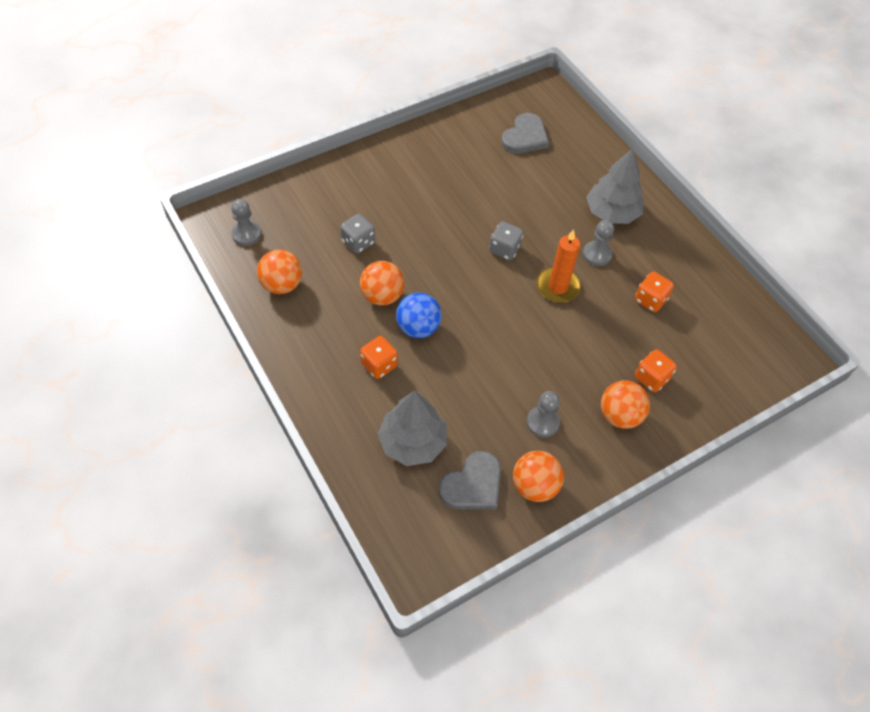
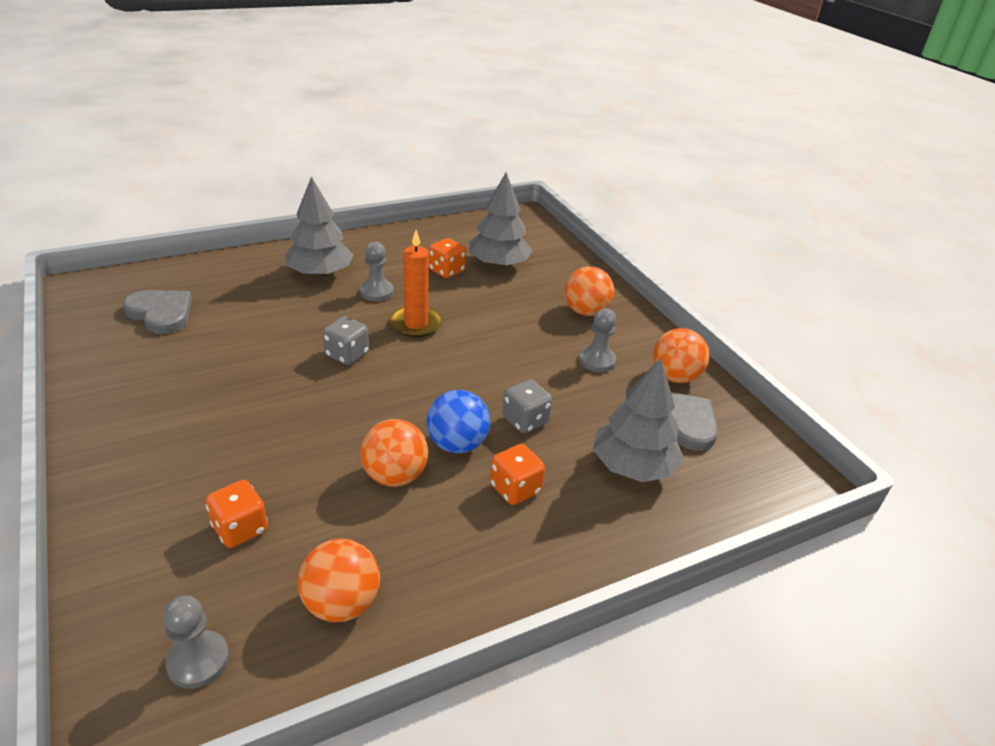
camera: 85 degrees left, 20 degrees down
grey dice [340,214,375,254] -> grey dice moved to [503,379,552,433]
orange dice [635,349,677,392] -> orange dice moved to [206,480,268,548]
none -> grey tree [469,172,533,268]

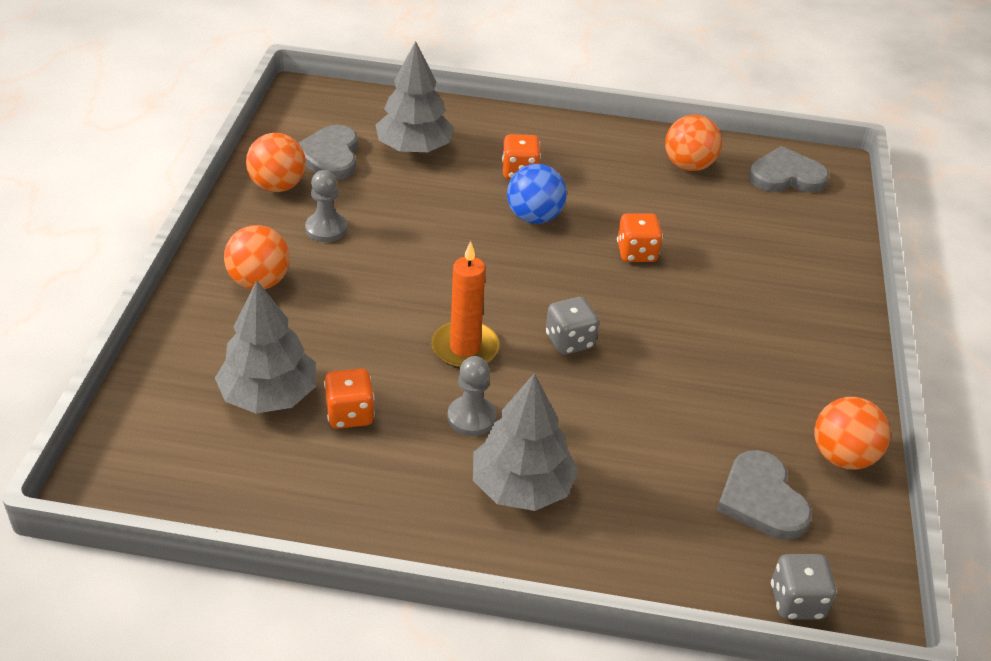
camera: 145 degrees left, 5 degrees up
grey pawn [163,596,229,689] -> grey heart [749,146,829,192]
orange dice [206,480,268,548] -> orange dice moved to [617,213,663,262]
orange ball [360,419,428,487] -> orange ball moved to [815,397,890,470]
grey dice [503,379,552,433] -> grey dice moved to [771,554,837,620]

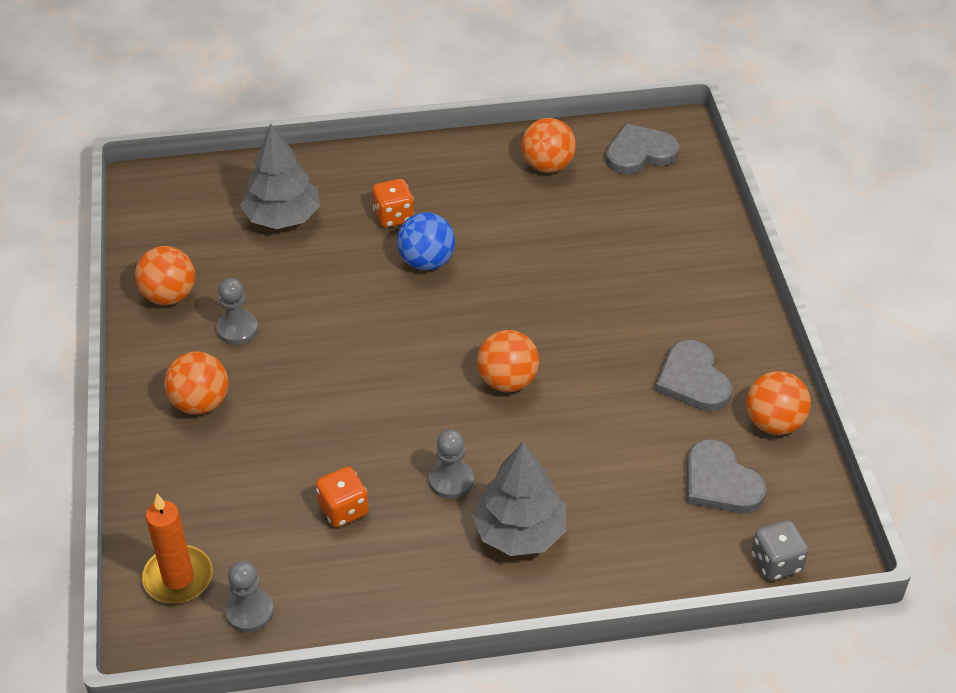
camera: 15 degrees left, 5 degrees up
grey tree [215,280,316,414] -> none
grey heart [298,125,358,180] -> grey heart moved to [655,340,733,411]
orange candle [431,241,499,368] -> orange candle moved to [142,494,212,604]
grey dice [546,297,599,355] -> orange ball [477,330,539,392]
orange dice [617,213,663,262] -> none
none -> grey pawn [225,561,274,633]

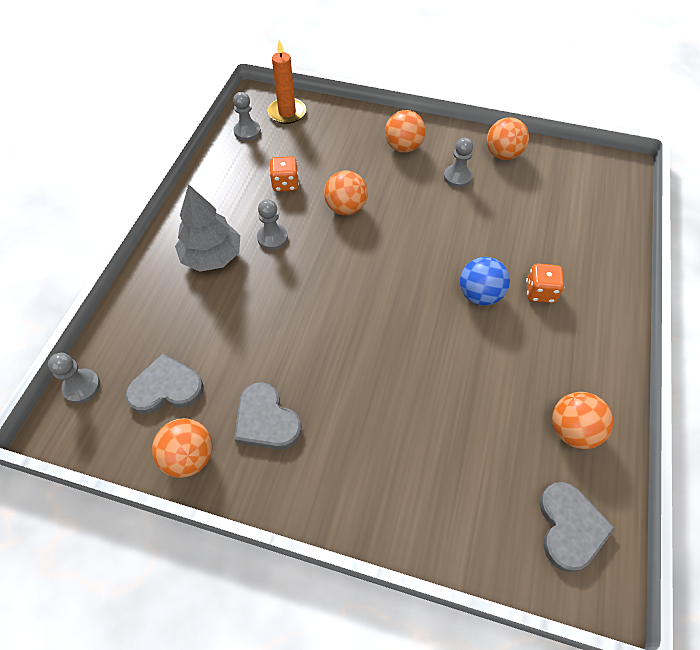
camera: 115 degrees right, 10 degrees up
grey tree [240,124,320,229] -> none
orange ball [477,330,539,392] -> orange ball moved to [324,170,368,215]
grey heart [655,340,733,411] -> grey heart turned 135 degrees counterclockwise [234,382,302,450]
grey dice [751,520,808,581] -> grey pawn [48,353,100,403]

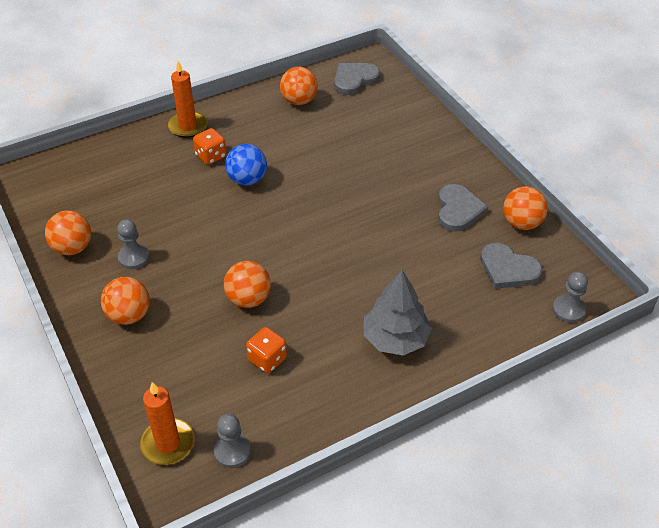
camera: 135 degrees left, 10 degrees down
grey pawn [257,199,288,250] -> none
none -> orange candle [168,61,207,138]

